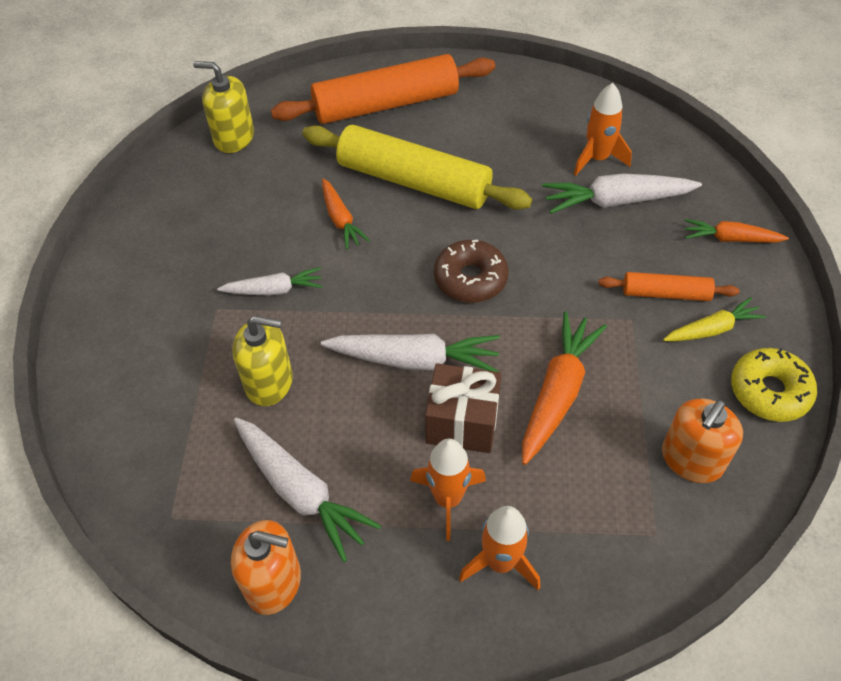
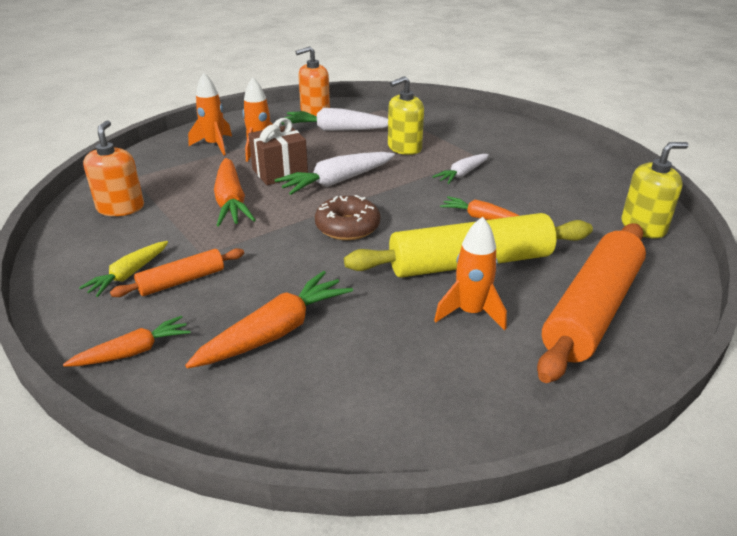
camera: 140 degrees right, 20 degrees down
white carrot [542,173,702,214] -> orange carrot [185,271,353,369]
orange rocket [574,83,632,176] -> orange rocket moved to [434,217,507,330]
yellow donut [731,348,817,422] -> none

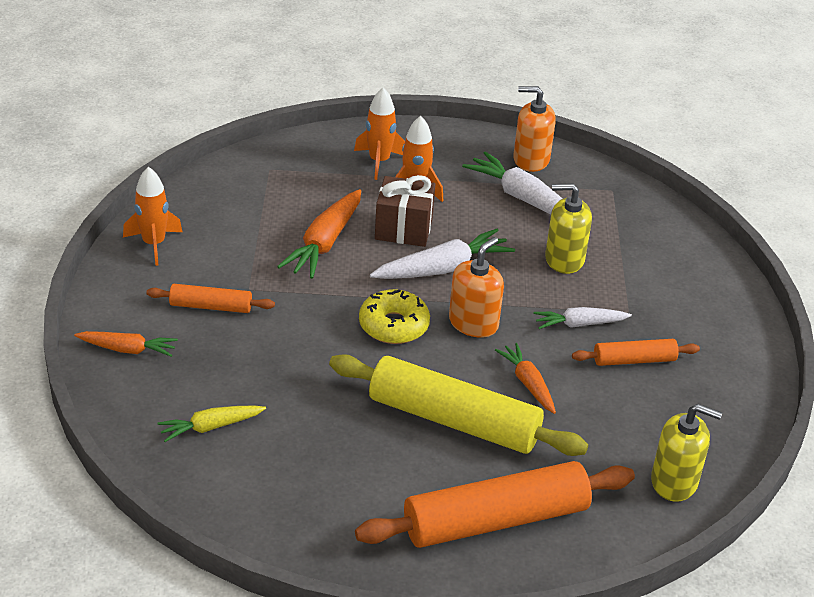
camera: 35 degrees right, 5 degrees up
yellow carrot [79,241,168,297] -> yellow carrot moved to [157,405,266,442]
orange soap dispenser [83,120,144,216] -> orange soap dispenser moved to [449,237,504,338]
orange carrot [185,271,353,369] -> none
white carrot [274,152,395,195] -> white carrot turned 150 degrees clockwise [370,229,515,279]
brown donut [315,195,380,240] -> yellow donut [359,289,430,344]
orange rocket [434,217,507,330] -> orange rocket moved to [123,167,182,266]
none -> orange rolling pin [572,339,700,366]

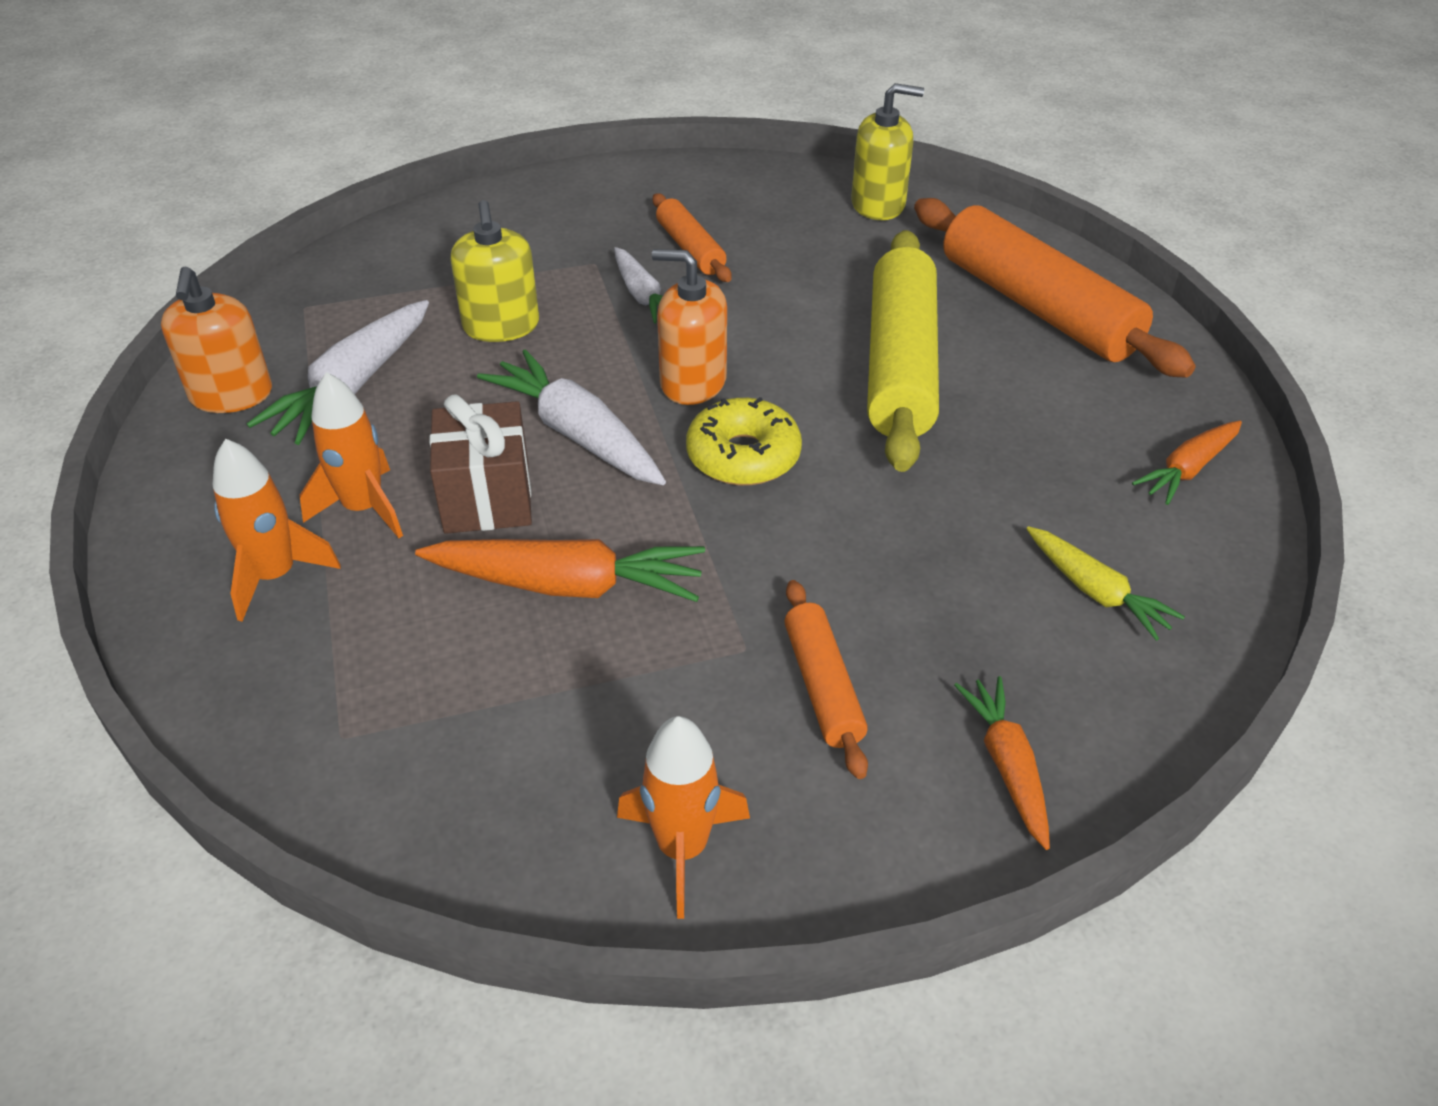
camera: 105 degrees left, 5 degrees up
orange carrot [495,343,556,414] -> orange carrot moved to [1132,421,1242,505]
yellow soap dispenser [651,404,722,502] -> yellow soap dispenser turned 90 degrees clockwise [851,83,924,220]

